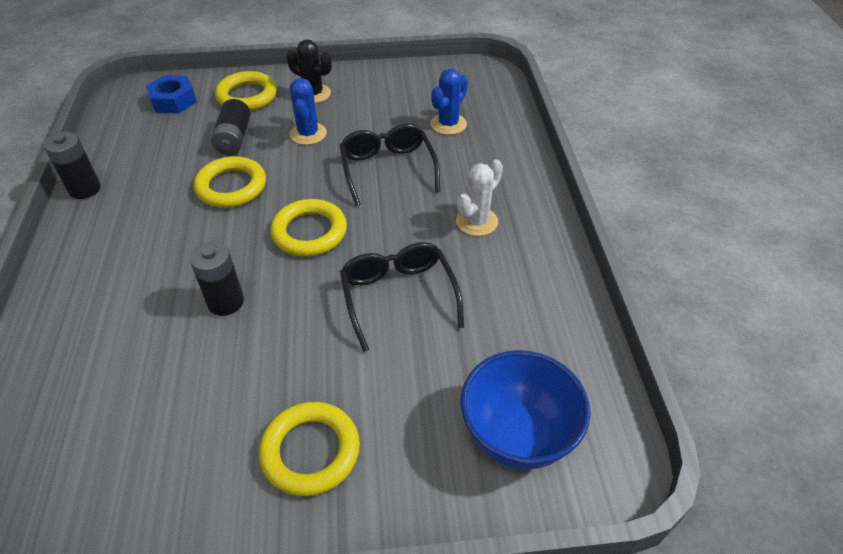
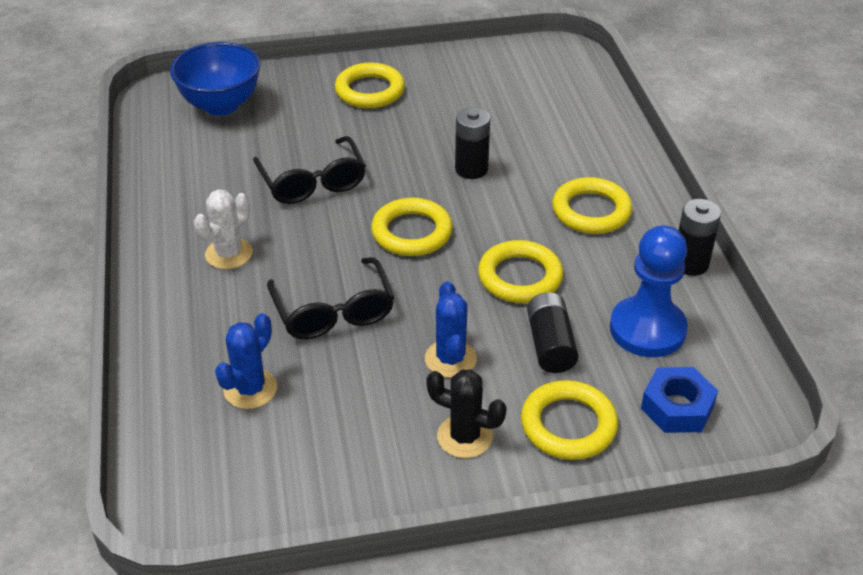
camera: 175 degrees right, 5 degrees down
none -> yellow ring [552,177,633,234]
none -> blue pawn [610,225,688,357]

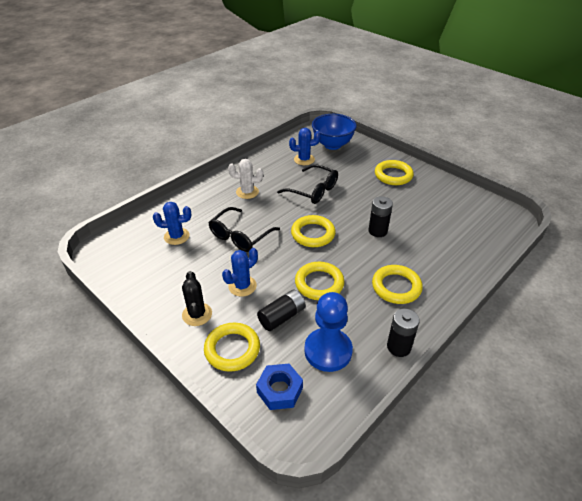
camera: 55 degrees right, 0 degrees up
black glasses [253,136,366,204] -> black glasses turned 90 degrees counterclockwise [277,164,338,204]
none -> blue cactus [289,128,321,165]

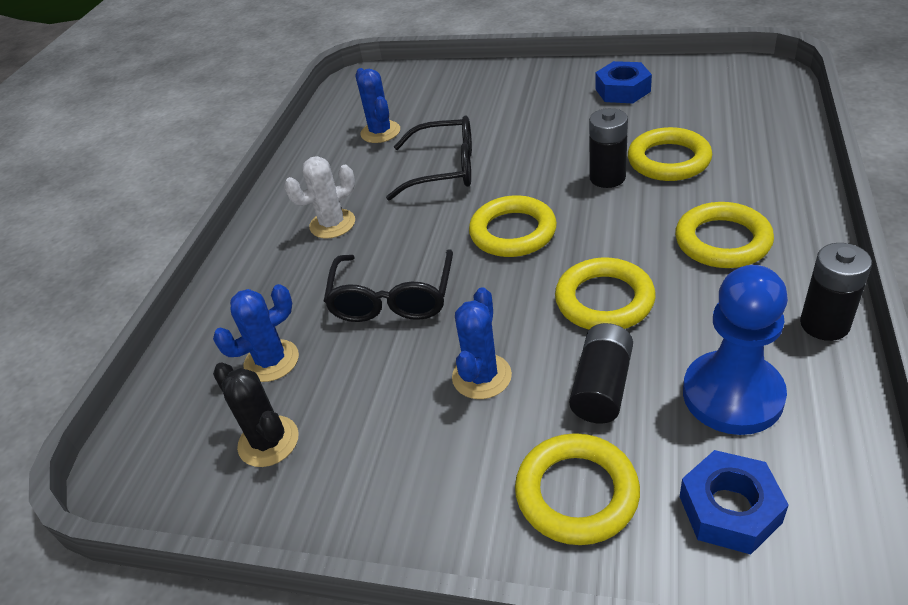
camera: 25 degrees left, 0 degrees up
black cactus [182,271,212,326] -> black cactus moved to [213,362,298,467]
blue cactus [289,128,321,165] -> blue cactus turned 75 degrees counterclockwise [355,68,400,143]
blue bowl [312,114,357,150] -> none
yellow ring [375,160,414,185] -> yellow ring moved to [628,127,712,181]
none -> blue nut [595,61,652,103]

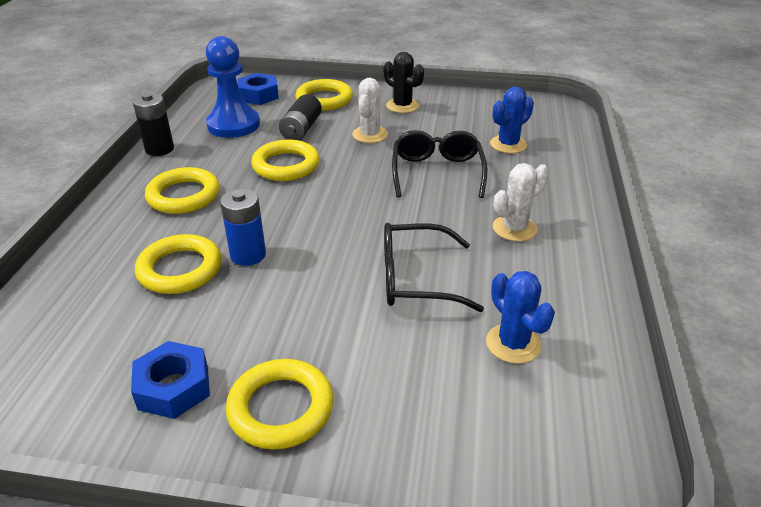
camera: 170 degrees right, 5 degrees down
black cactus [213,362,298,467] -> black cactus moved to [384,52,424,113]
blue cactus [452,287,512,399] -> white cactus [352,78,388,143]
yellow ring [469,195,557,257] -> yellow ring moved to [226,359,334,450]
black battery [589,108,628,188] -> blue battery [220,189,266,266]

